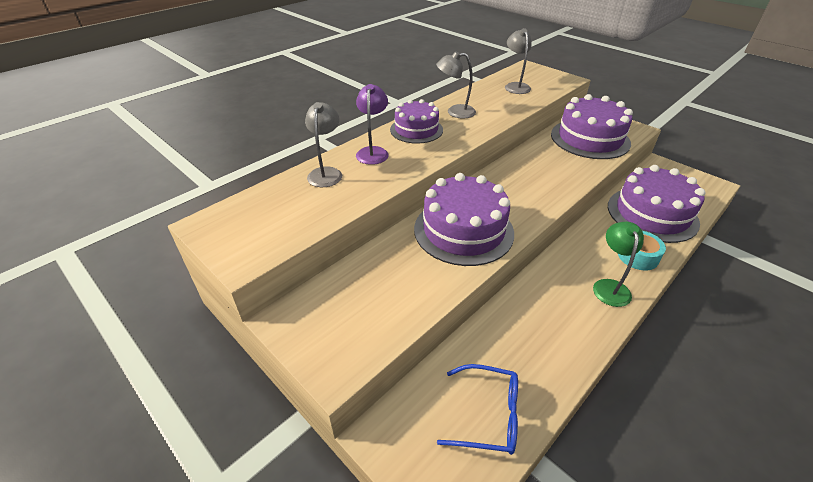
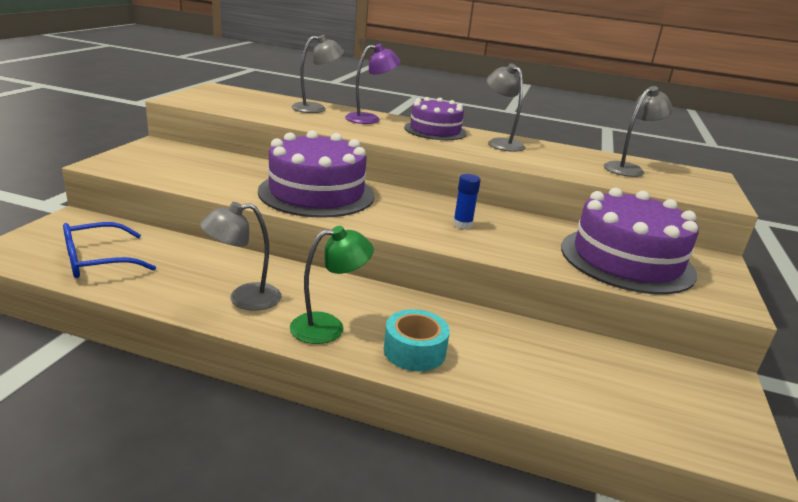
camera: 60 degrees right, 15 degrees down
blue glasses [437,364,518,455] -> blue glasses turned 75 degrees clockwise [63,222,156,278]
purple cake [608,165,706,243] -> none
none -> grey lamp [200,202,282,311]
none -> blue glue stick [453,174,481,229]

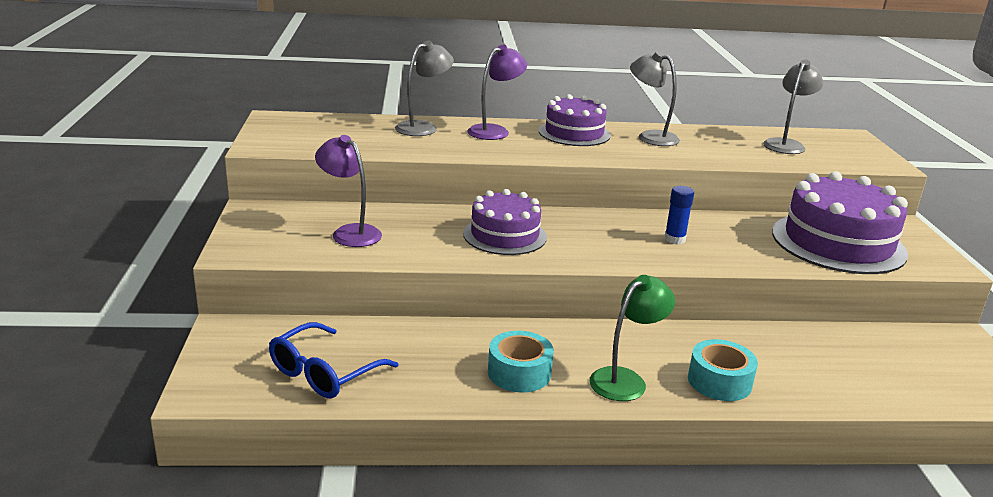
camera: 20 degrees left, 0 degrees up
grey lamp [200,202,282,311] -> turquoise tape [488,331,554,392]
purple cake [258,131,374,218] -> purple cake [463,189,547,255], size x0.63
none -> purple lamp [315,135,382,247]

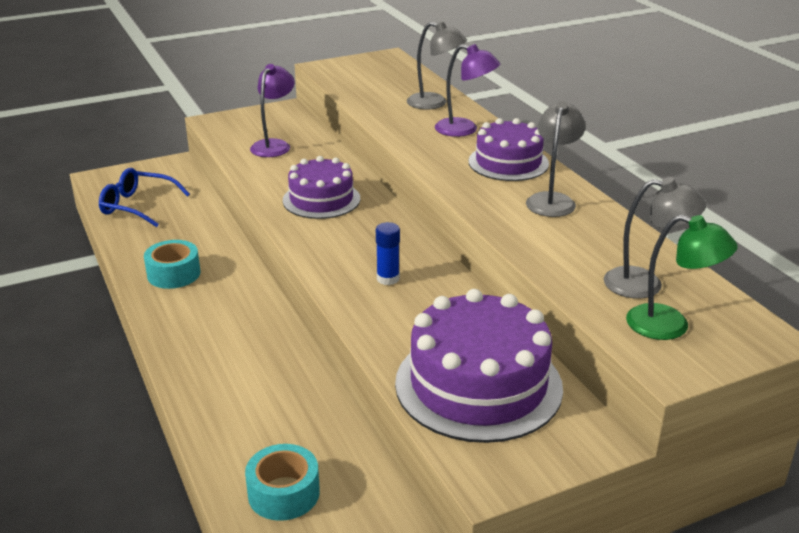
camera: 70 degrees right, 5 degrees up
green lamp [589,275,675,401] -> green lamp moved to [626,215,738,340]
turquoise tape [688,339,758,401] -> turquoise tape moved to [245,444,320,521]

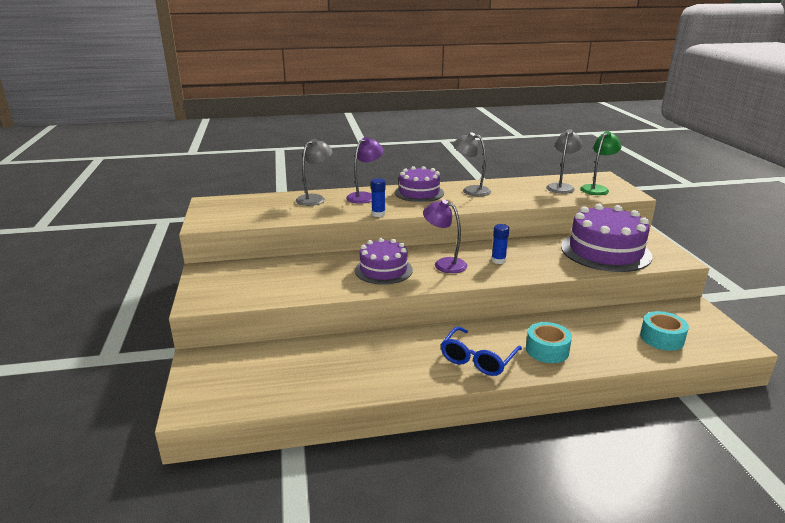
camera: 75 degrees left, 5 degrees down
blue glasses [99,168,190,227] -> blue glasses moved to [441,327,522,376]
turquoise tape [144,240,201,289] -> turquoise tape moved to [526,322,572,363]
purple lamp [250,64,295,157] -> purple lamp moved to [423,199,467,273]
none -> blue glue stick [371,178,386,217]

